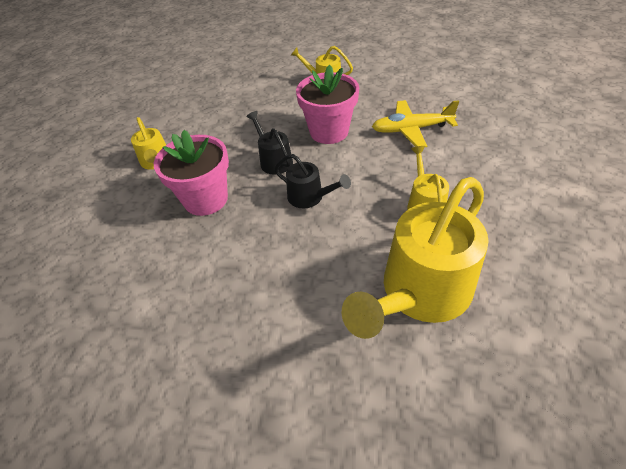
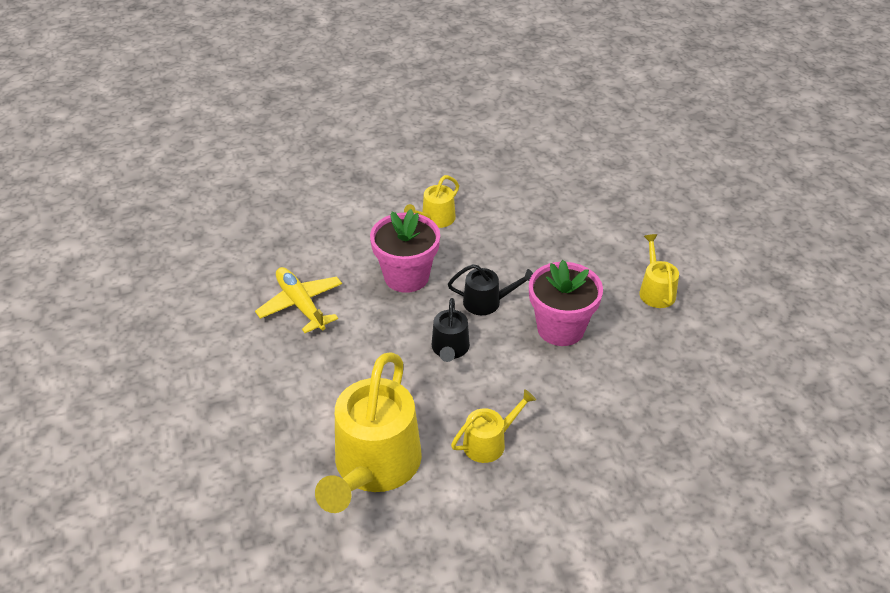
camera: 60 degrees right, 5 degrees down
black watering can [246,111,293,175] -> black watering can turned 60 degrees clockwise [448,264,533,315]
yellow watering can [341,177,489,339] -> yellow watering can turned 90 degrees counterclockwise [315,352,422,513]
yellow plane [372,100,459,147] -> yellow plane moved to [255,267,342,333]

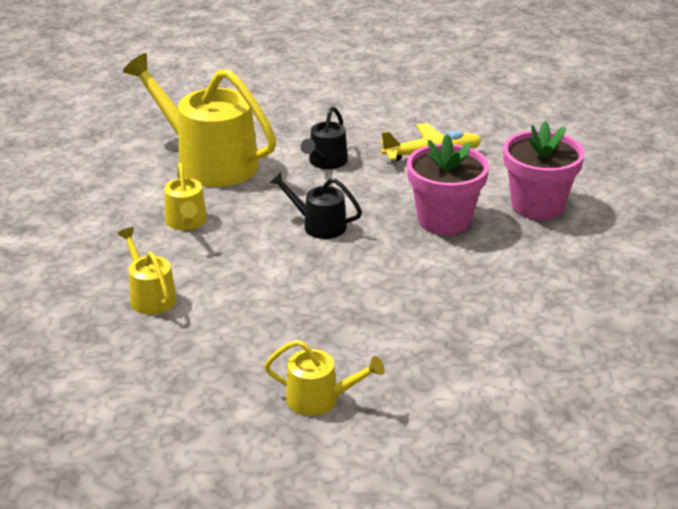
camera: 110 degrees right, 10 degrees down
yellow watering can [404,175,459,228] -> yellow watering can moved to [118,227,177,315]
black watering can [448,264,533,315] -> black watering can moved to [301,107,348,169]
pink flower pot [529,260,603,346] -> pink flower pot moved to [503,121,585,220]

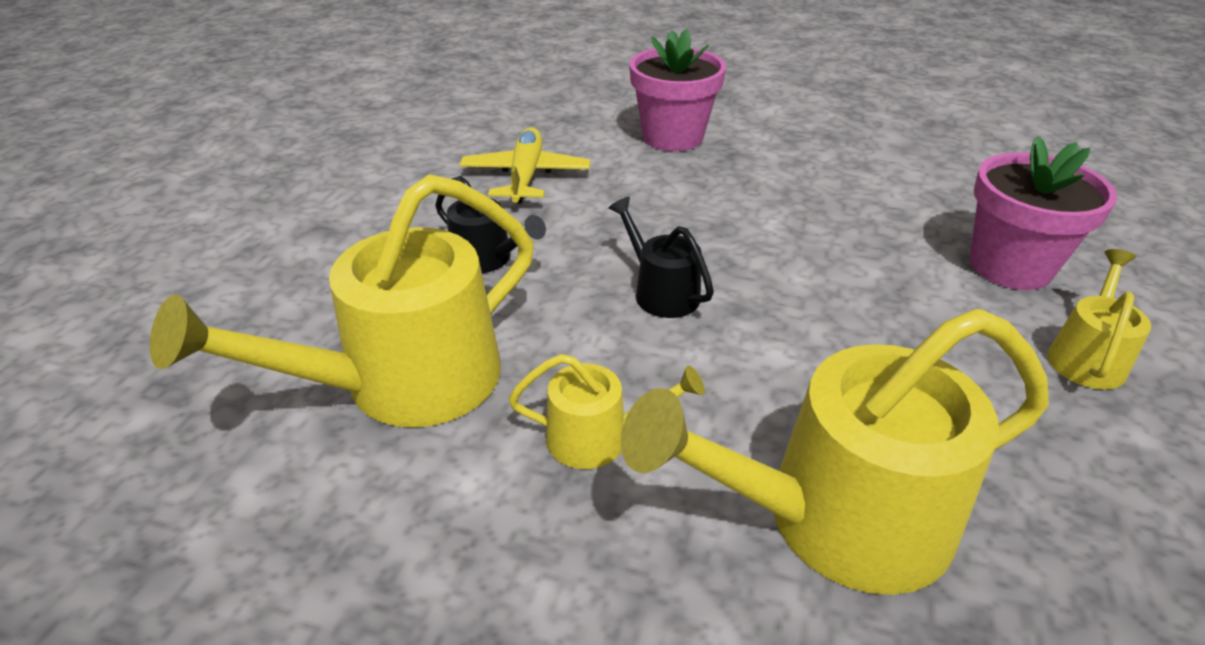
camera: 75 degrees left, 5 degrees up
yellow watering can [118,227,177,315] -> yellow watering can [621,309,1049,595], size x2.05
black watering can [270,172,362,239] -> black watering can turned 105 degrees clockwise [608,197,714,318]
pink flower pot [407,134,489,235] -> pink flower pot moved to [970,136,1117,290]

